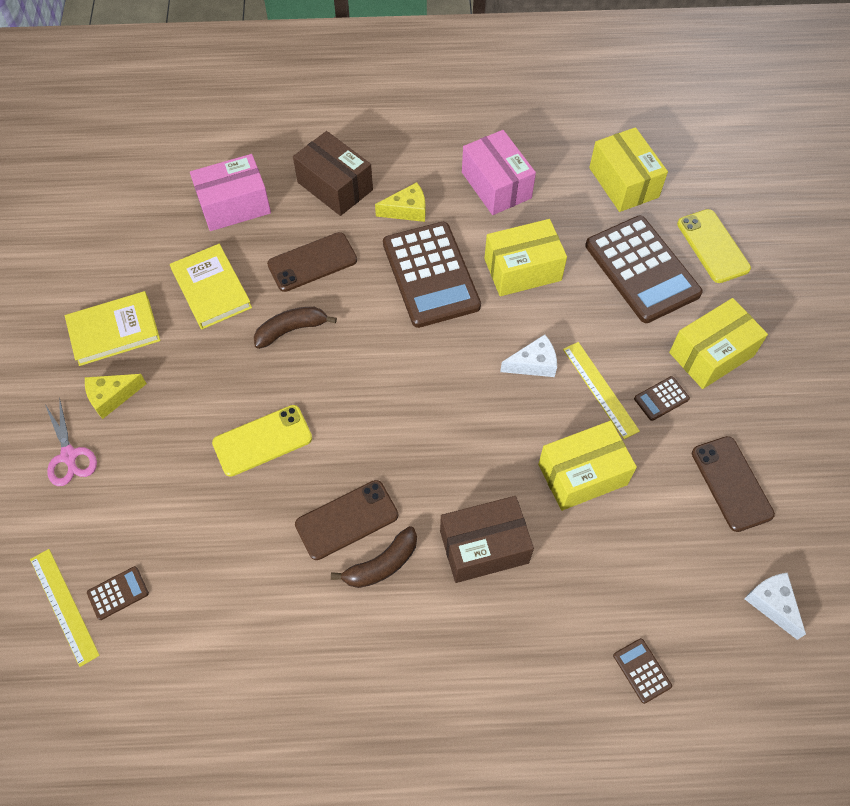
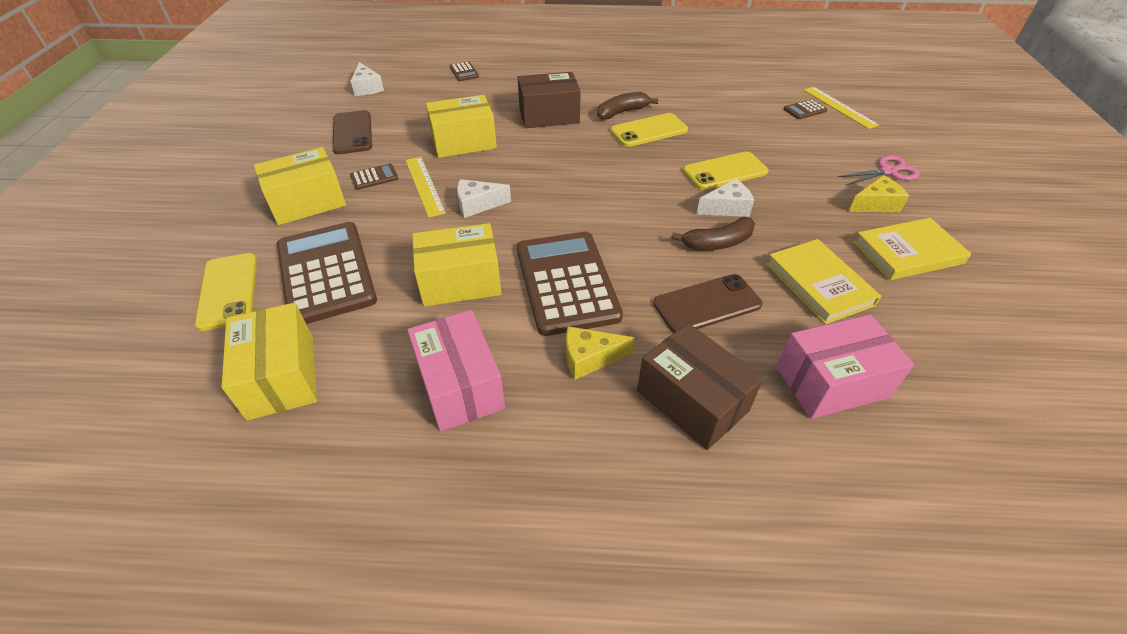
camera: 175 degrees left, 15 degrees down
pink scissors [45,398,97,486] -> pink scissors turned 90 degrees clockwise [837,155,920,186]
brown phone [295,480,398,560] -> yellow phone [610,113,688,147]
none -> white cheese [696,179,754,217]

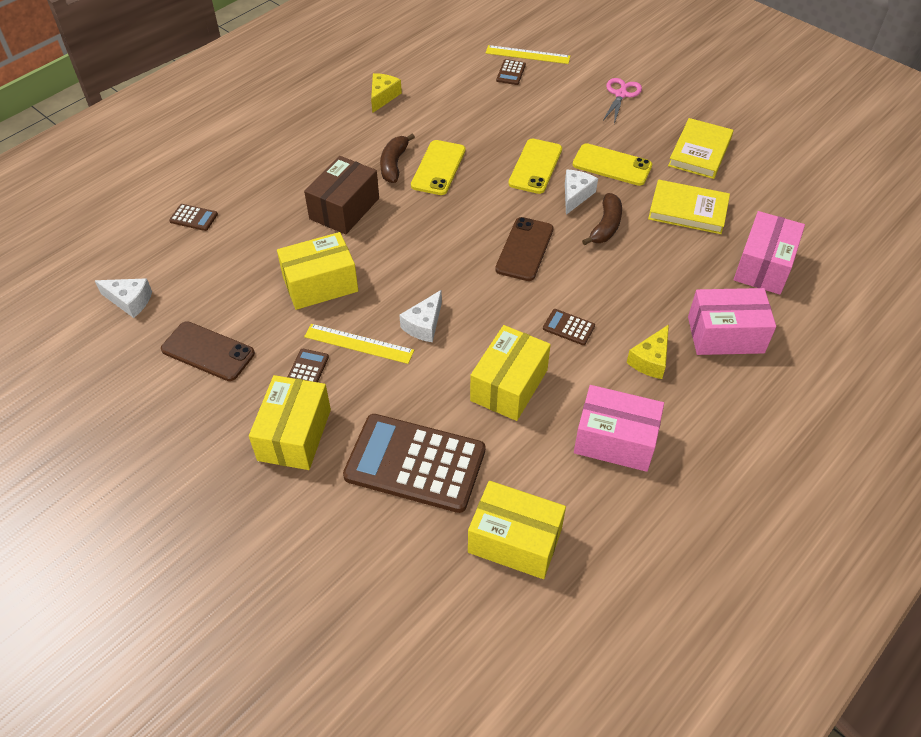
camera: 50 degrees left, 5 degrees up
yellow phone [195,253,257,331] -> yellow phone moved to [573,143,652,186]
yellow box [426,95,497,158] -> yellow box turned 45 degrees clockwise [277,232,358,310]
brown calculator [517,232,623,336] -> brown calculator [543,309,595,345], size x0.41
brown box [637,323,764,450] -> pink box [688,288,776,355]
brown phone [653,274,762,333] -> brown phone moved to [495,217,554,281]
yellow cheese [848,175,909,212] -> yellow cheese moved to [371,73,402,113]

